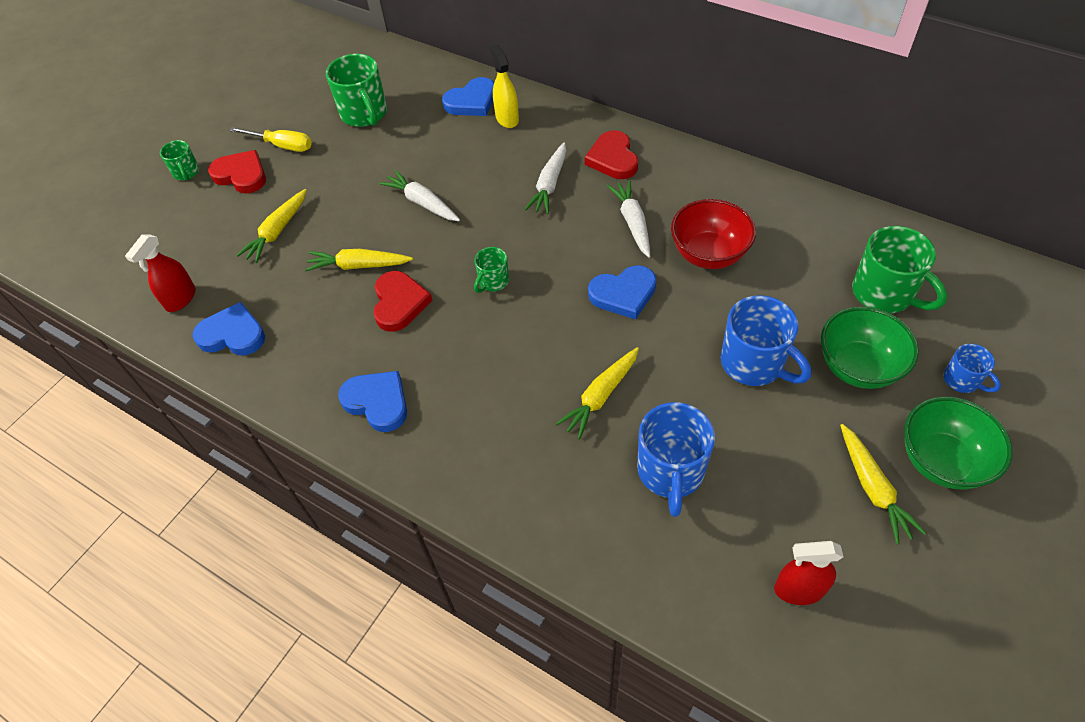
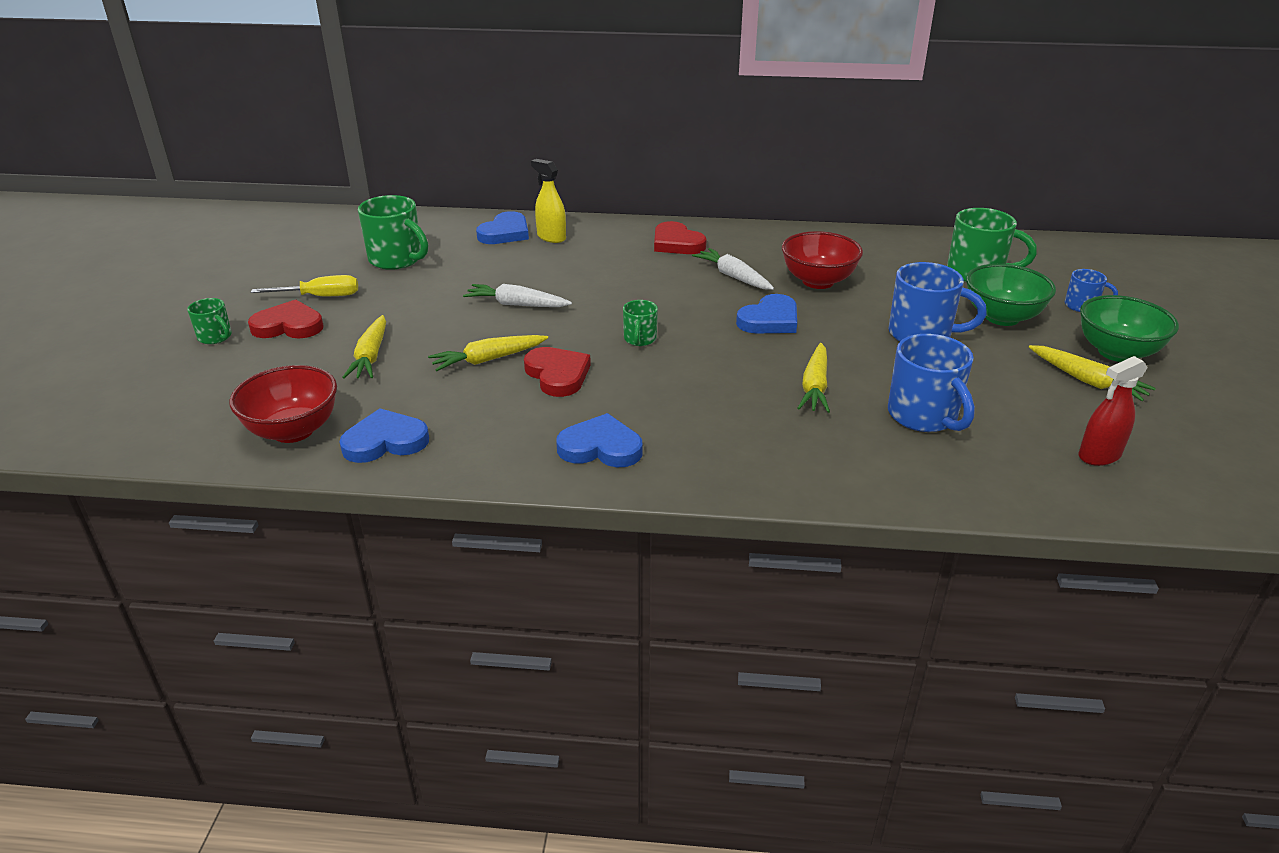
camera: 30 degrees left, 20 degrees down
red spray bottle [125,235,196,312] -> red bowl [229,365,337,443]
white carrot [525,143,566,214] -> none

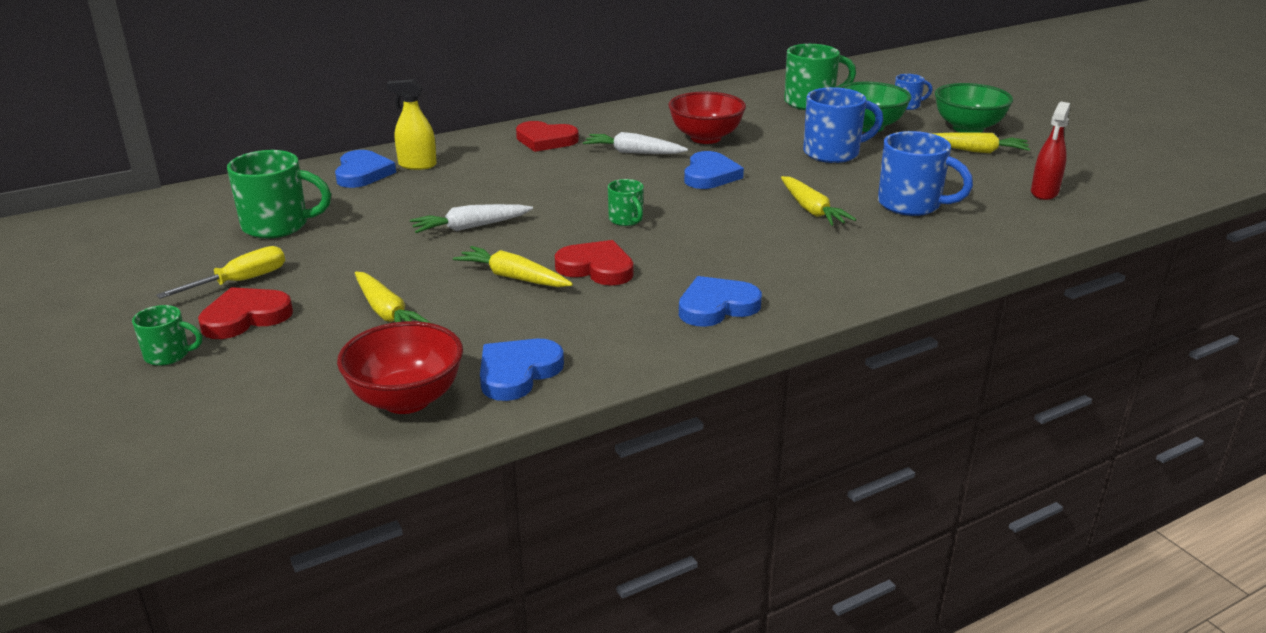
camera: 35 degrees left, 5 degrees down
yellow carrot [428,335,548,371] -> yellow carrot turned 90 degrees clockwise [453,246,573,287]

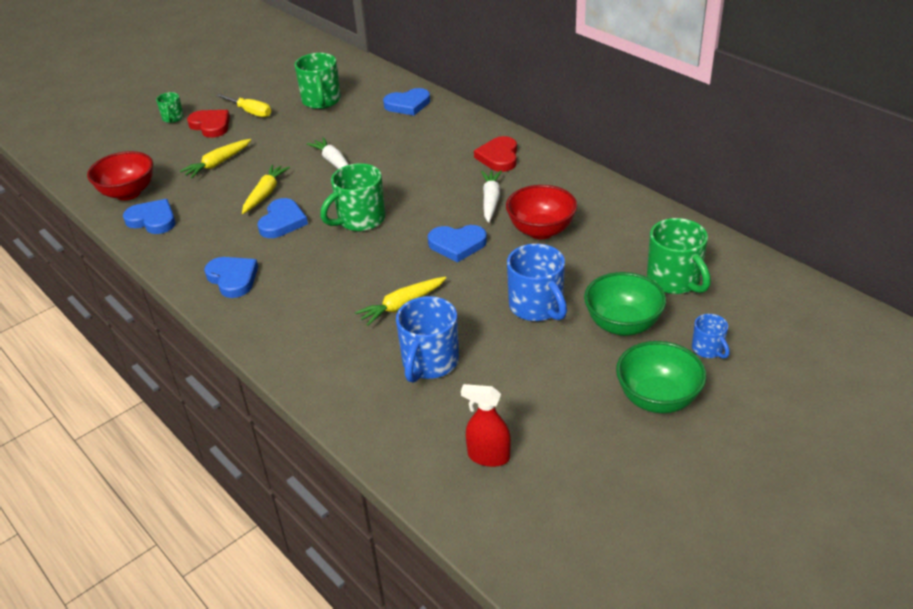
camera: 80 degrees right, 10 degrees up
yellow spray bottle [386,79,437,170] -> none
red heart [555,240,634,286] -> blue heart [257,198,308,238]
green mug [608,179,644,226] -> green mug [320,163,385,231], size x1.85
yellow carrot [932,132,1030,153] -> none

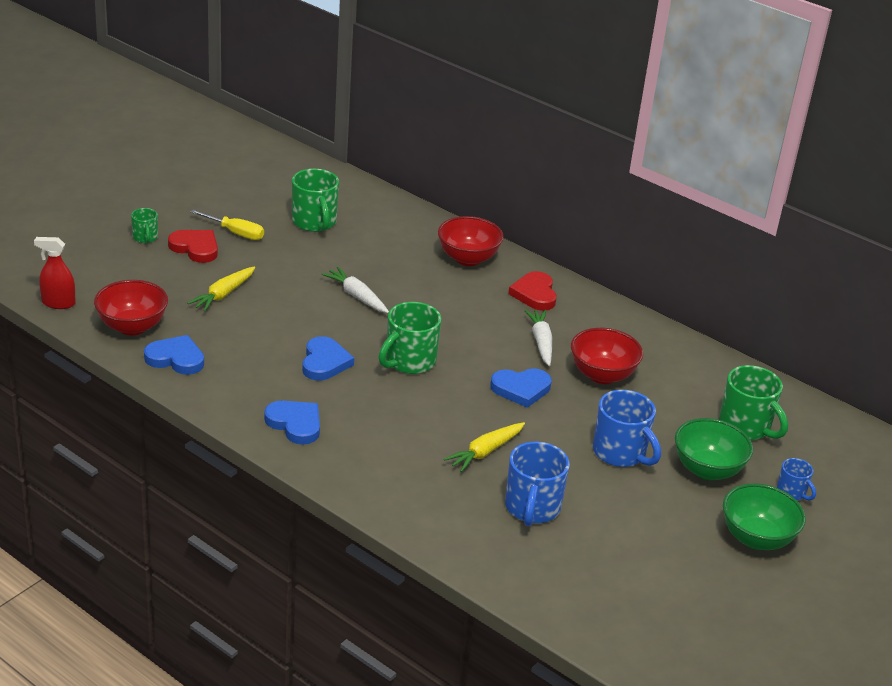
camera: 15 degrees left, 5 degrees down
yellow carrot [242,164,290,214] -> none
blue heart [383,88,430,116] -> none
red spray bottle [461,384,511,467] -> red spray bottle moved to [34,237,76,309]
none -> red bowl [438,216,504,266]

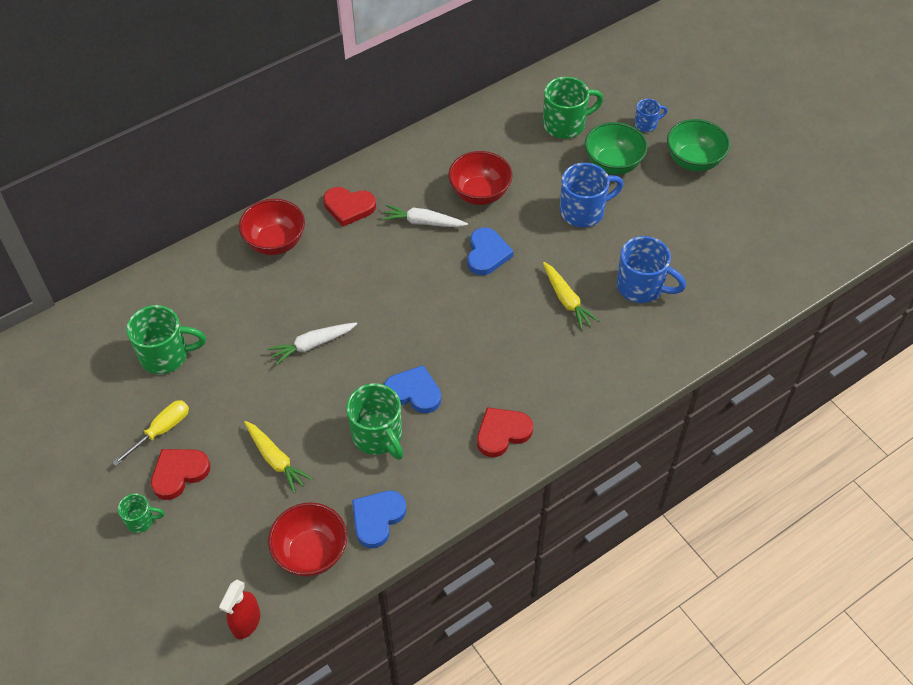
camera: 70 degrees left, 20 degrees up
blue heart [264,401,320,445] -> red heart [477,407,533,457]
green mug [378,302,442,374] -> green mug moved to [346,383,403,460]

